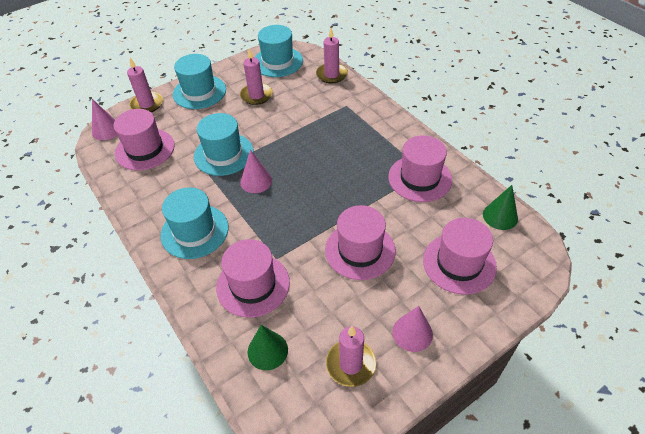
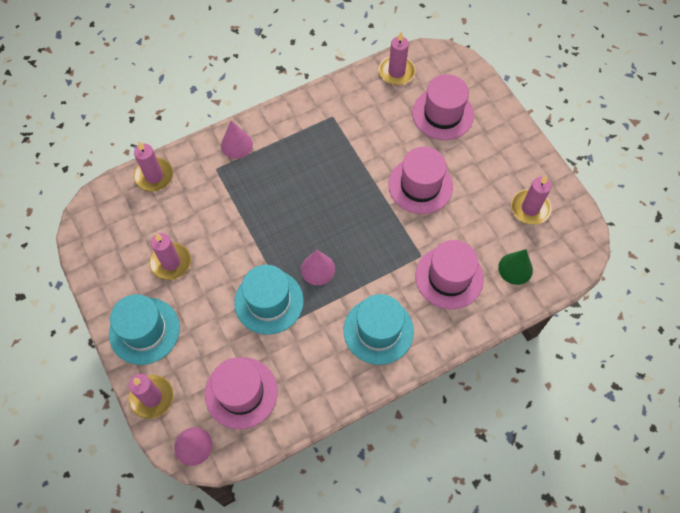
camera: 85 degrees left, 15 degrees up
turquoise hat [255,25,303,77] -> none
pink hat [388,136,452,202] -> none
pink cone [392,306,433,352] -> pink cone moved to [221,120,253,159]
green cone [483,185,518,230] -> pink candle [379,32,415,85]

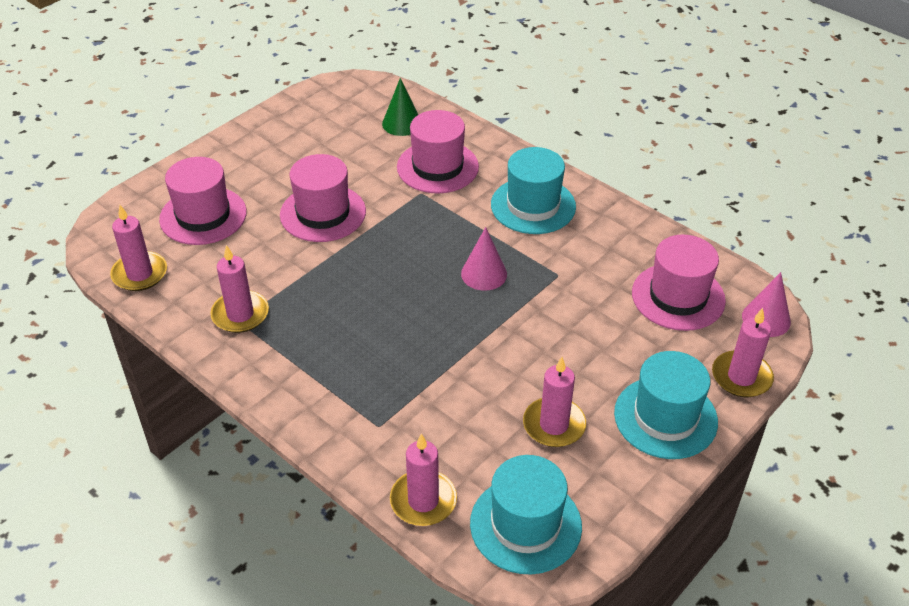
camera: 110 degrees left, 20 degrees down
pink cone [221,120,253,159] -> none
turquoise hat [234,265,304,335] -> turquoise hat moved to [470,455,582,575]
pink candle [511,175,551,225] -> pink candle moved to [210,245,269,333]

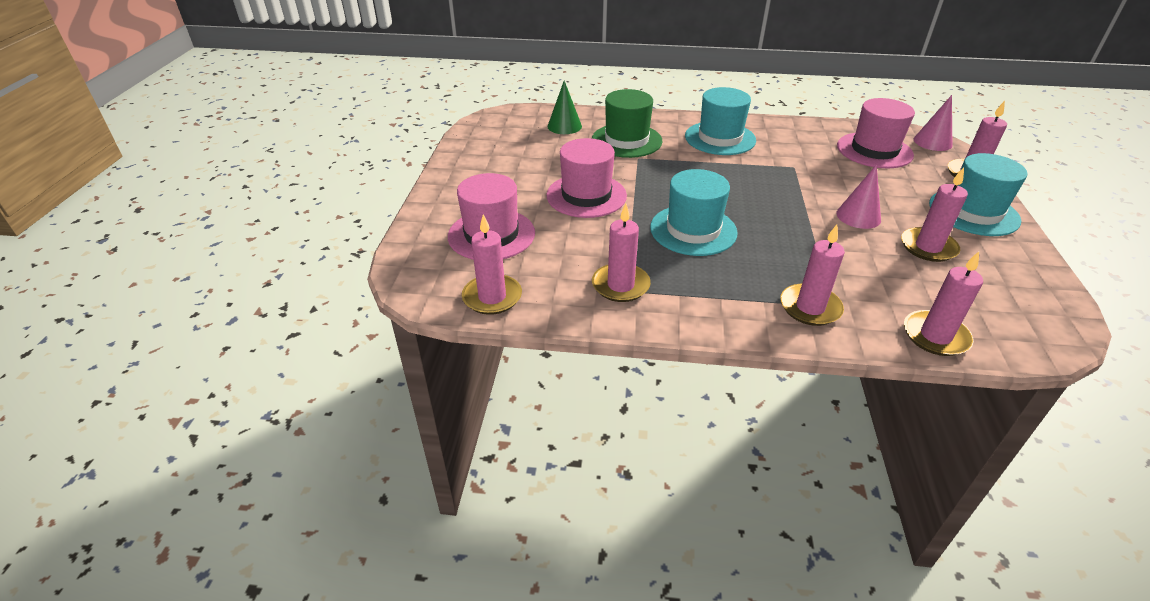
camera: 35 degrees left, 5 degrees down
pink hat [397,110,479,193] -> green hat [592,89,662,158]
pink cone [461,227,507,291] -> pink cone moved to [836,165,881,229]
turquoise hat [470,455,582,575] -> turquoise hat moved to [650,169,738,256]
none -> pink candle [780,225,845,326]

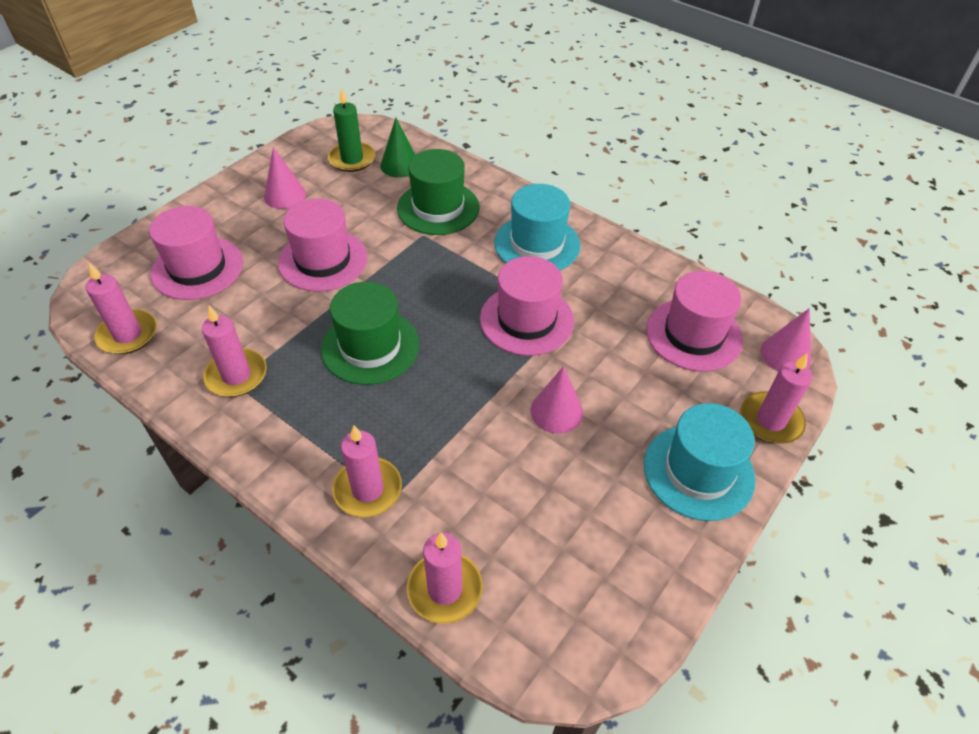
camera: 30 degrees right, 10 degrees up
turquoise hat [650,169,738,256] -> green hat [321,282,419,385]
pink candle [901,168,968,262] -> none
none -> pink cone [264,147,306,209]
none -> green candle [328,88,375,172]
none -> pink hat [480,256,574,356]

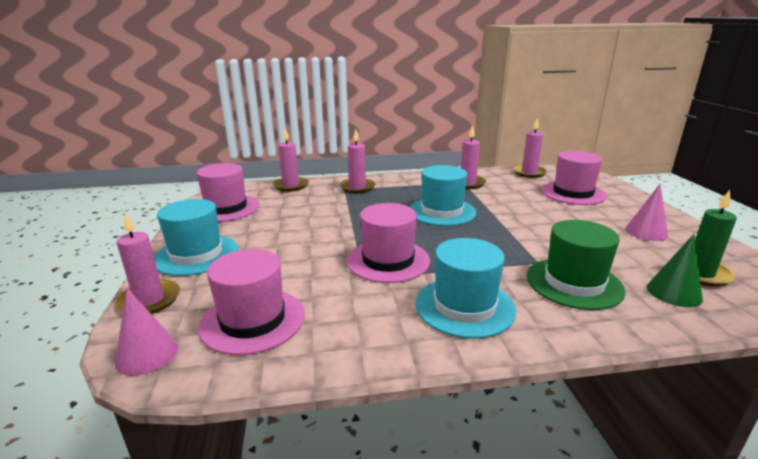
camera: 135 degrees right, 25 degrees down
pink hat [278,199,367,292] -> pink hat moved to [196,163,260,222]
green hat [321,282,419,385] -> turquoise hat [410,165,476,226]
pink cone [531,366,583,434] -> none

